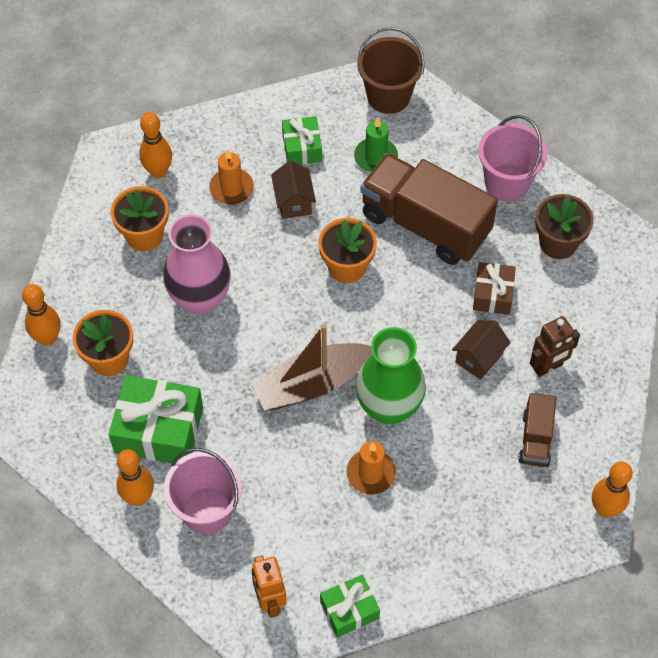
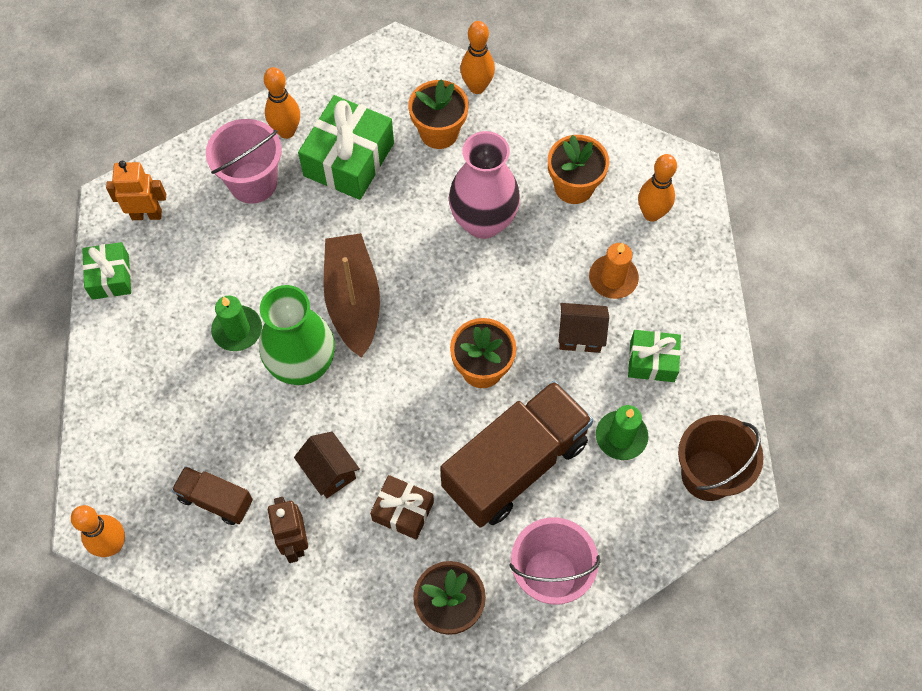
camera: 105 degrees right, 5 degrees up
orange candle [346,441,396,495] -> green candle [211,295,262,351]

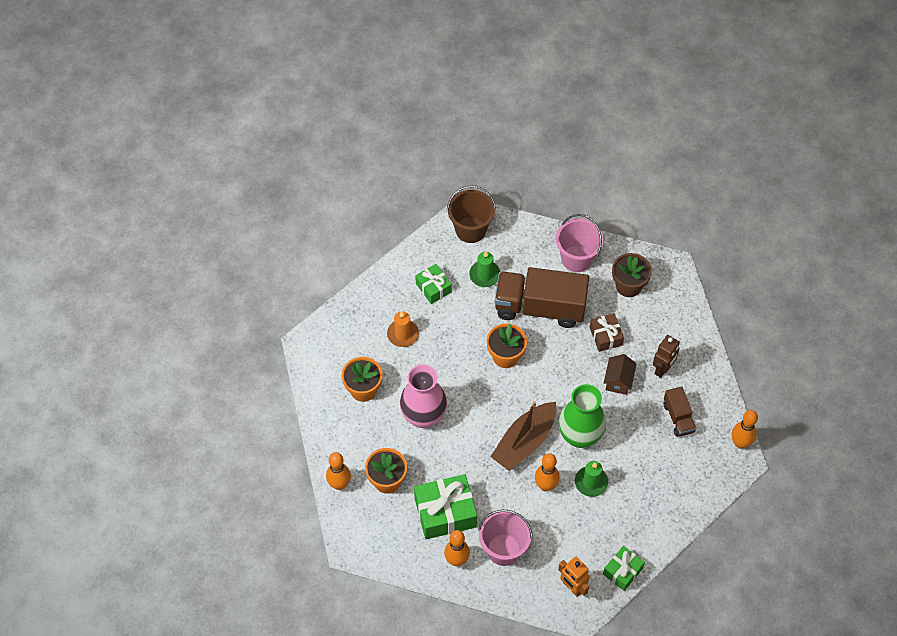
camera: 130 degrees left, 5 degrees down
brown house [558,303,609,353] -> none
orange bowling pin [638,154,677,222] -> orange bowling pin moved to [535,453,559,491]

